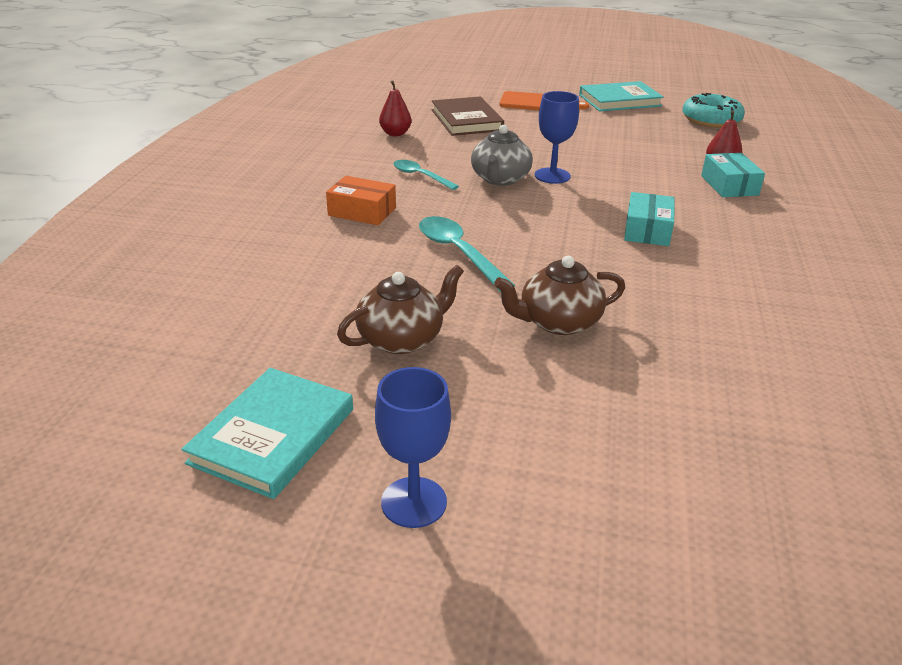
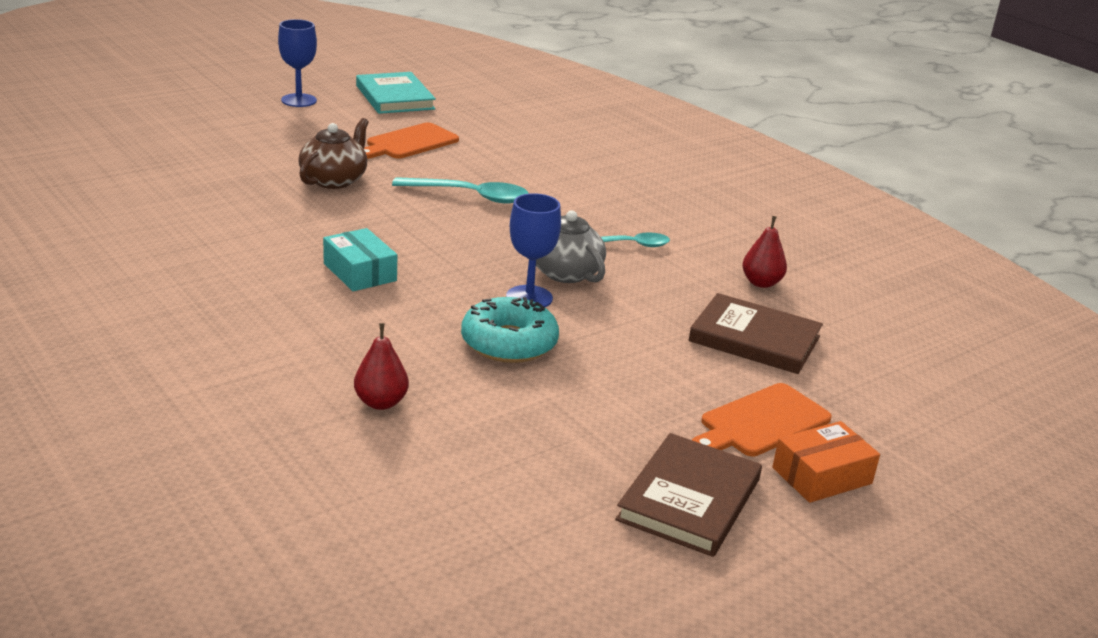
camera: 130 degrees right, 5 degrees down
orange box [326,176,396,225] -> orange box moved to [772,421,880,503]
brown teapot [337,265,464,354] -> orange cutting board [364,122,459,159]
turquoise book [579,81,664,111] -> brown book [615,433,762,557]
turquoise donut [682,93,745,128] -> turquoise donut moved to [461,297,559,363]
turquoise box [701,153,765,197] -> none

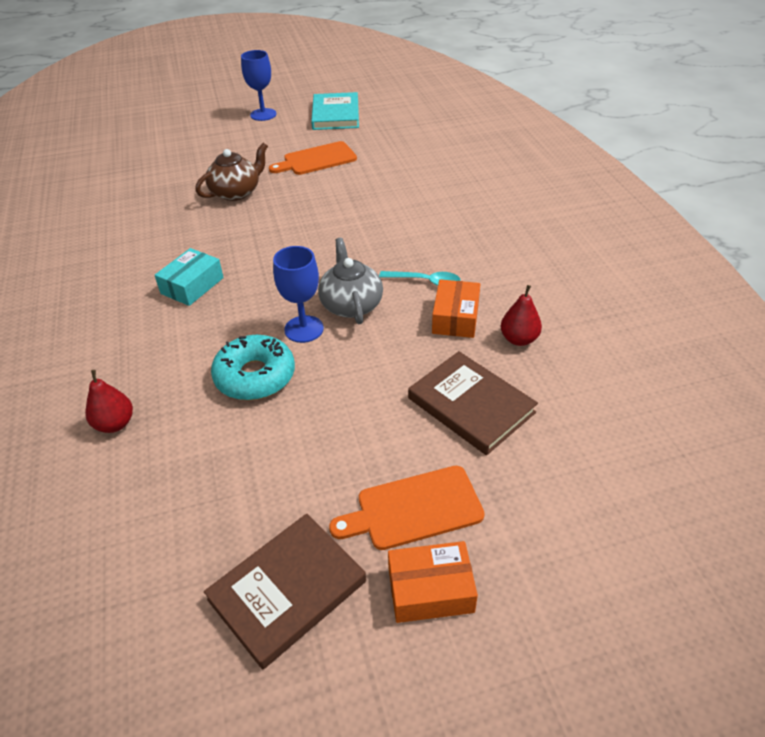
camera: 25 degrees right, 15 degrees up
turquoise box [323,228,397,291] -> turquoise box turned 45 degrees clockwise [155,248,224,306]
turquoise spoon [392,177,529,204] -> none
none -> orange box [432,279,480,338]

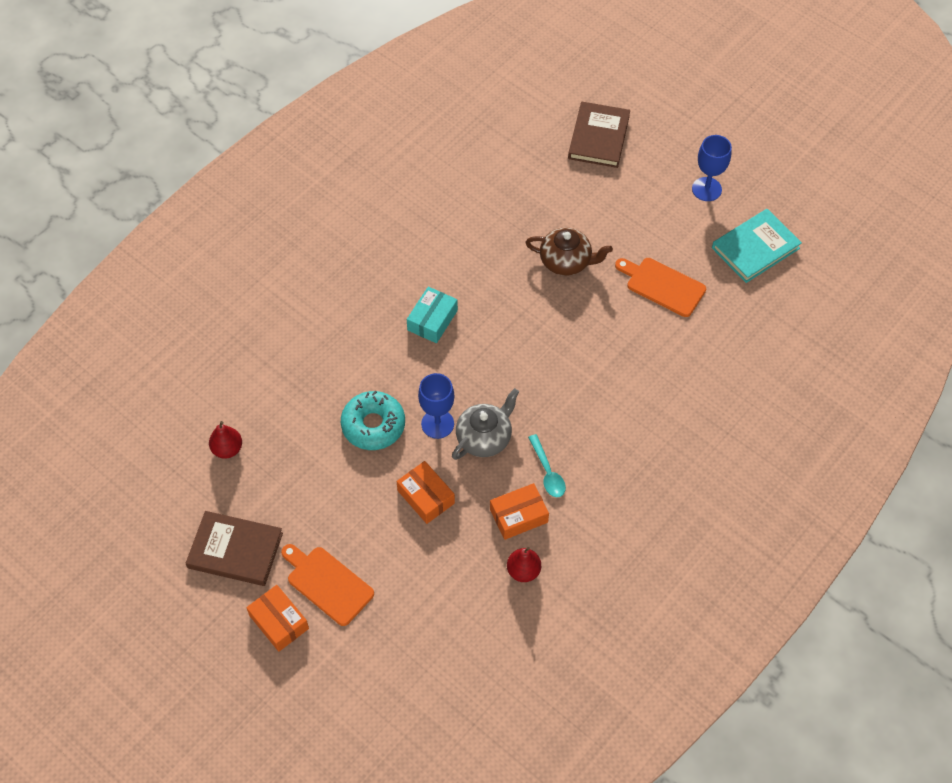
camera: 55 degrees right, 15 degrees up
red pear [85,370,133,433] -> red pear moved to [209,421,242,459]
turquoise box [155,248,224,306] -> turquoise box turned 60 degrees counterclockwise [407,287,458,343]
brown book [408,351,538,455] -> brown book moved to [568,102,630,168]
none -> orange box [396,461,455,524]

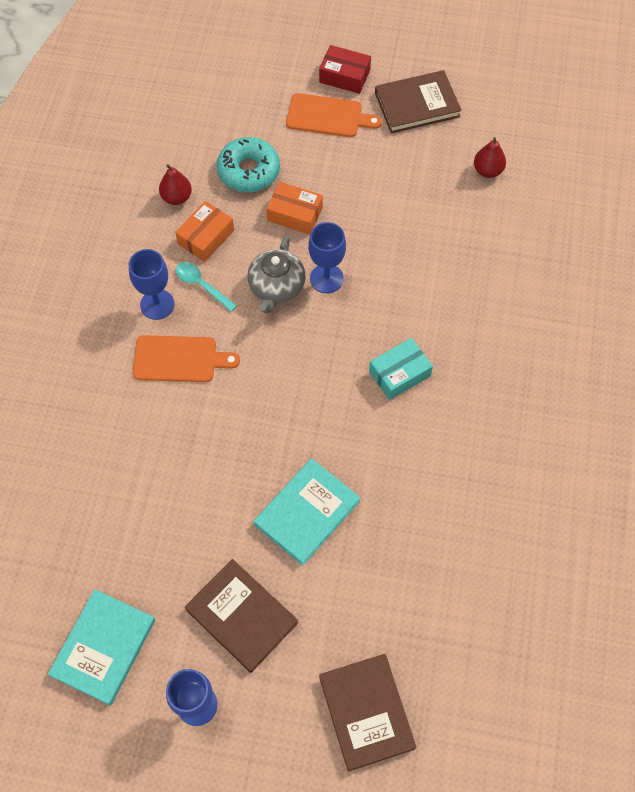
camera: 150 degrees right, 5 degrees up
orange box [246,585,309,652] -> red box [319,45,371,94]
turquoise donut [341,391,405,450] -> turquoise donut moved to [217,137,280,192]
turquoise box [407,287,458,343] -> turquoise box turned 60 degrees clockwise [369,338,433,400]
brown teapot [525,227,613,276] -> turquoise book [254,458,360,566]
orange cutting board [615,258,706,317] -> orange cutting board moved to [133,335,240,382]
none -> blue goblet [128,249,175,320]
none -> brown book [185,559,298,673]

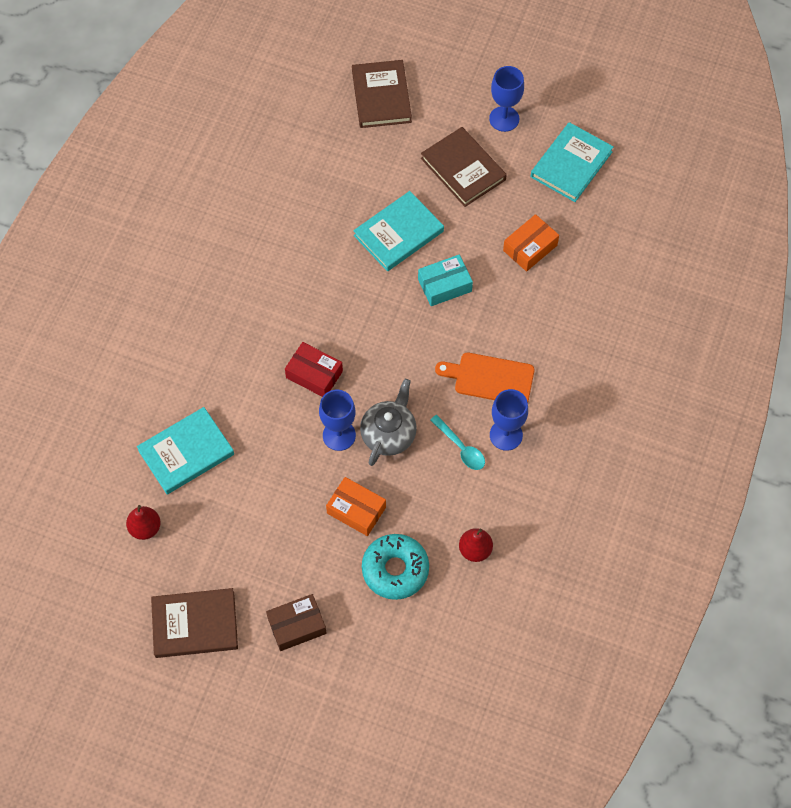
camera: 170 degrees left, 0 degrees up
orange box [175,201,234,262] -> orange box moved to [503,214,559,272]
orange cutting board [286,93,382,137] -> brown box [266,594,327,651]
red box [319,45,371,94] -> red box moved to [285,342,343,397]
turquoise box [369,338,433,400] -> turquoise box moved to [418,255,473,306]
none -> turquoise book [137,407,234,494]

